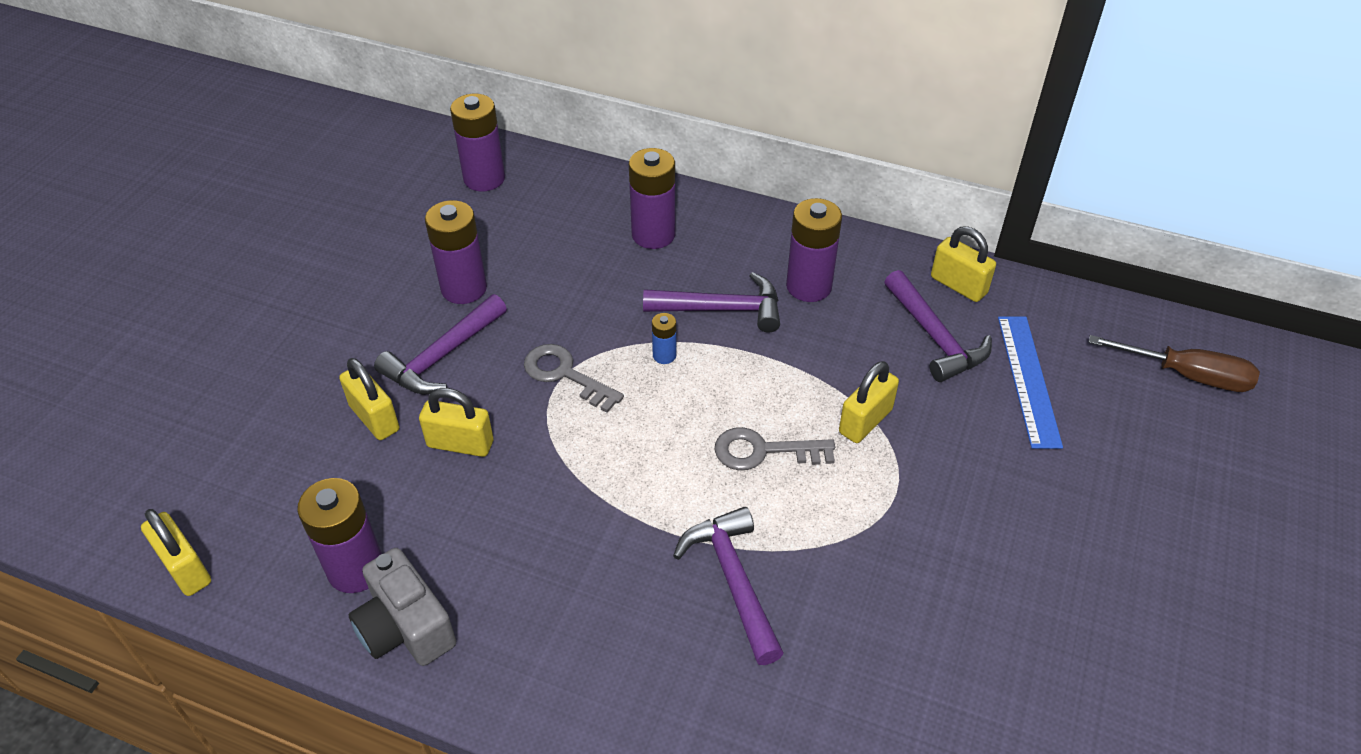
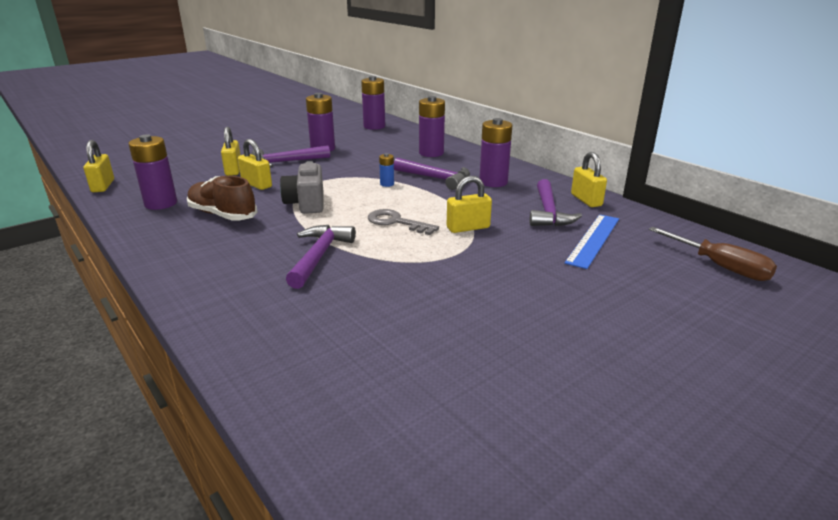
camera: 30 degrees right, 20 degrees down
grey camera [348,548,456,666] -> grey camera moved to [280,161,323,214]
grey key [524,344,624,413] -> none
none -> brown shoe [187,176,257,221]

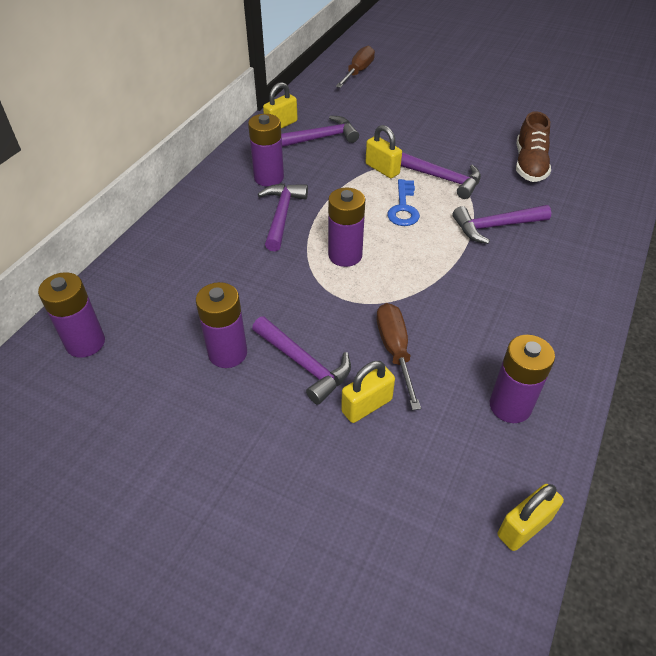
camera: 115 degrees left, 20 degrees up
brown shoe [187,176,257,221] -> brown shoe moved to [516,111,551,182]
yellow padlock [238,139,272,190] -> brown screwdriver [376,303,421,410]
grey camera [280,161,323,214] -> none
grey key [368,209,439,235] -> blue key [387,179,420,226]
blue battery [379,153,394,187] -> none
purple battery [419,96,445,157] -> purple battery moved to [328,188,365,267]
blue ruler [565,214,619,269] -> none
none -> purple hammer [401,152,481,199]

